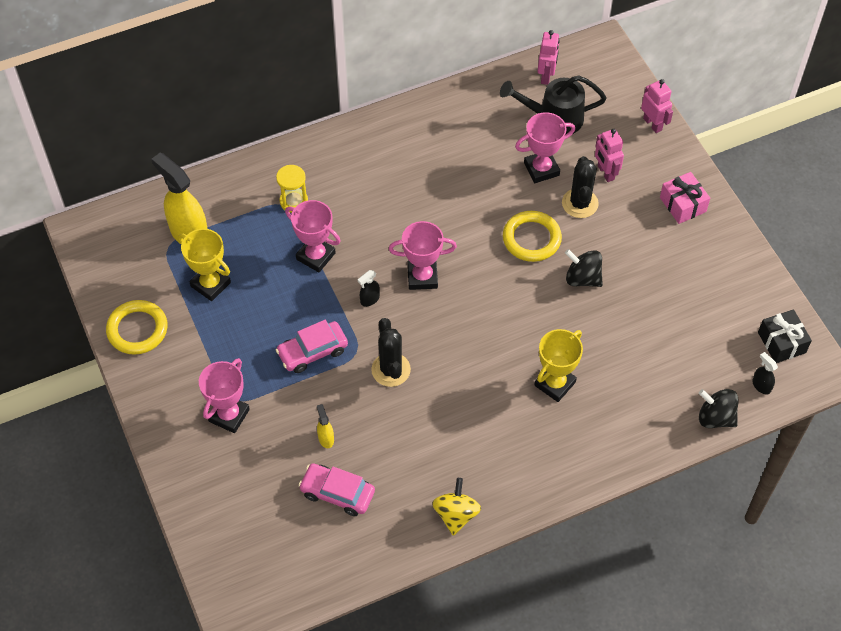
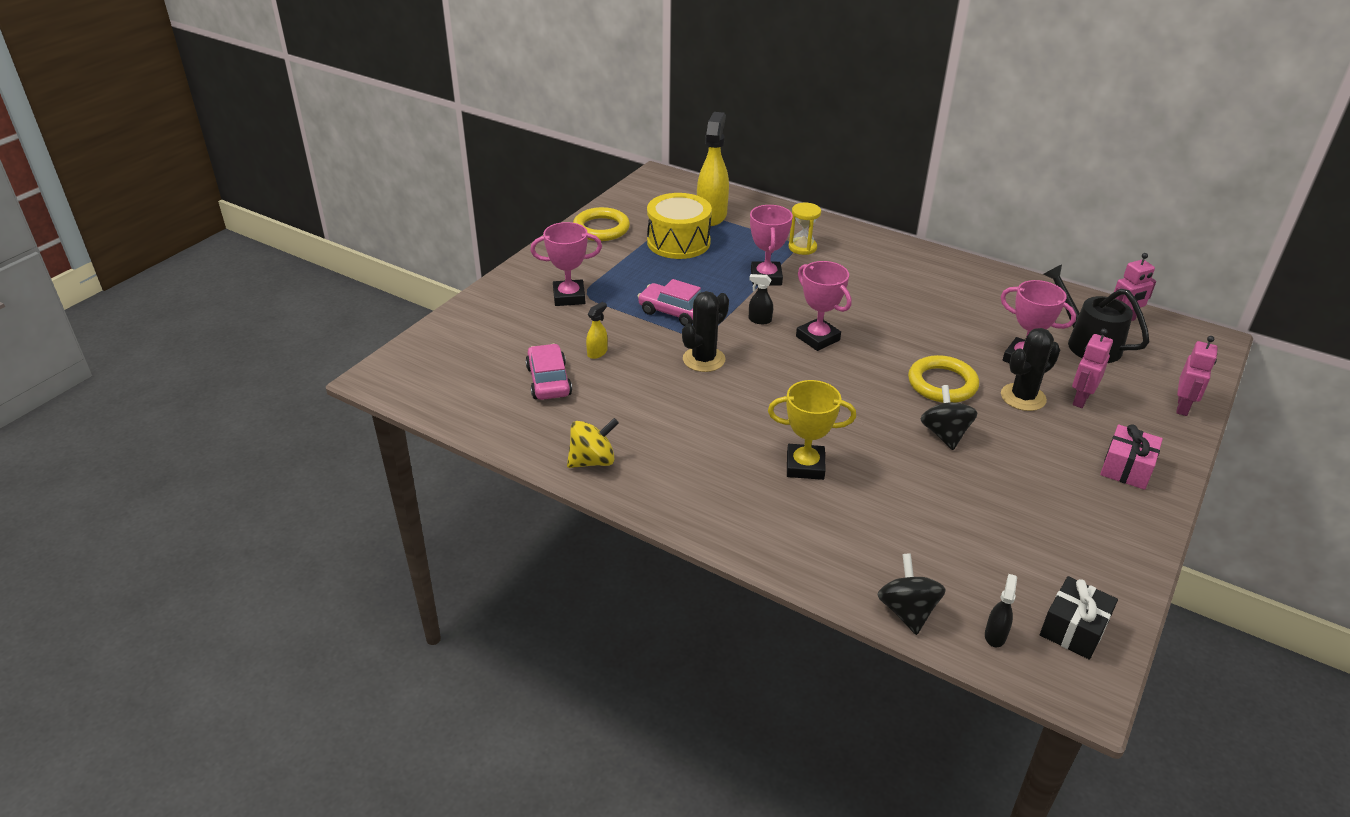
camera: 55 degrees right, 20 degrees down
yellow trophy [178,229,231,301] -> yellow drum [647,193,712,259]

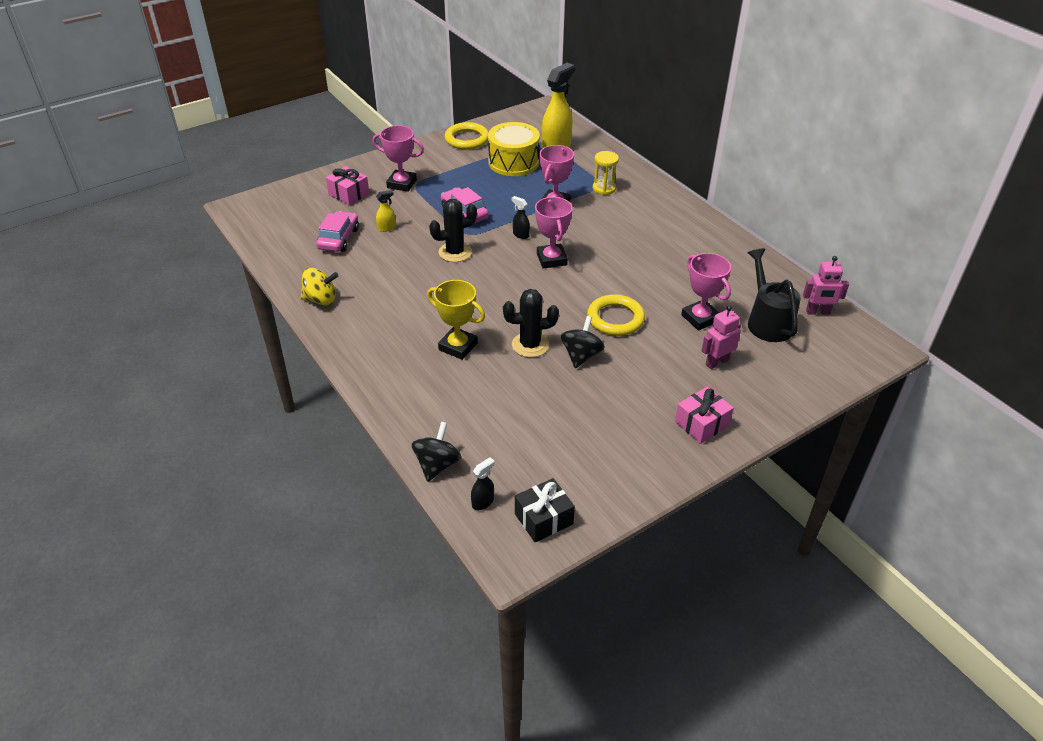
camera: 25 degrees right, 5 degrees up
black cactus [1001,328,1060,411] -> black cactus moved to [503,289,559,357]
pink robot [1176,336,1218,416] -> none
none -> pink gift [326,166,369,205]

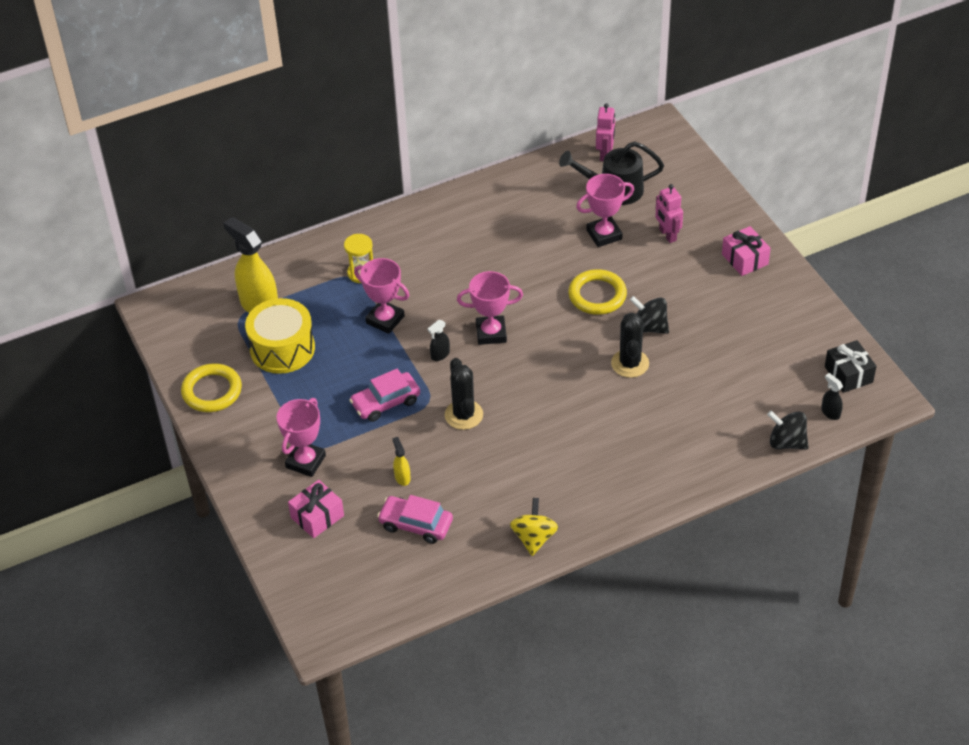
camera: 80 degrees left, 5 degrees up
yellow trophy [427,280,485,360] -> none

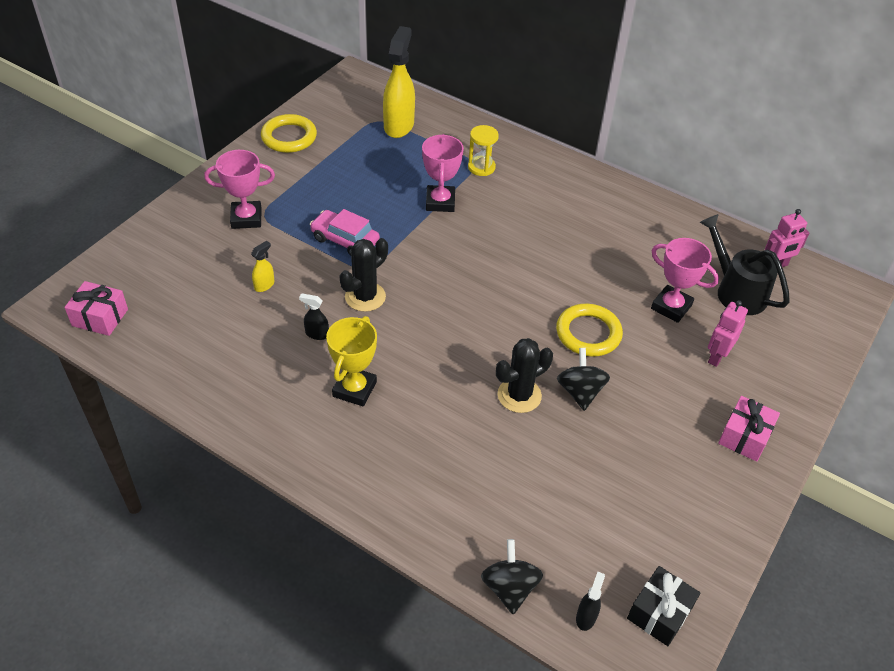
camera: 55 degrees right, 0 degrees up
yellow drum [245,298,315,374] -> none
pink gift [288,480,344,538] -> pink gift moved to [64,281,128,336]
pink car [377,495,453,544] -> none
black spray bottle [428,320,450,361] -> black spray bottle moved to [299,293,329,340]
pink trophy [457,271,523,345] -> none
yellow spinning top [510,498,558,556] -> none
none -> yellow trophy [326,316,377,406]

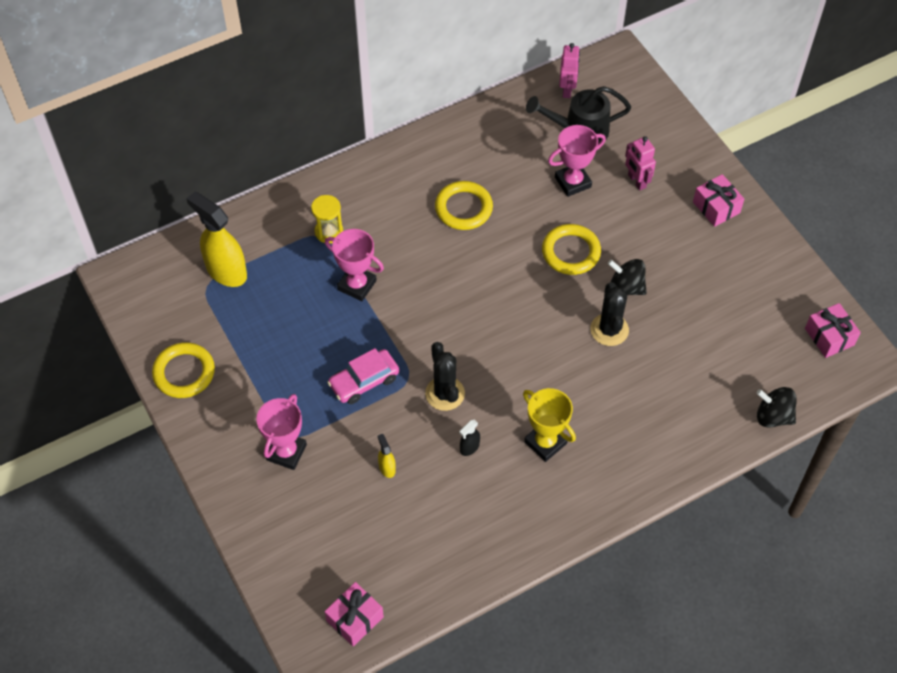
camera: 60 degrees left, 10 degrees up
black spray bottle [576,572,605,631] -> none
black gift [627,566,700,646] -> pink gift [805,303,861,358]
none -> yellow ring [435,181,493,230]

